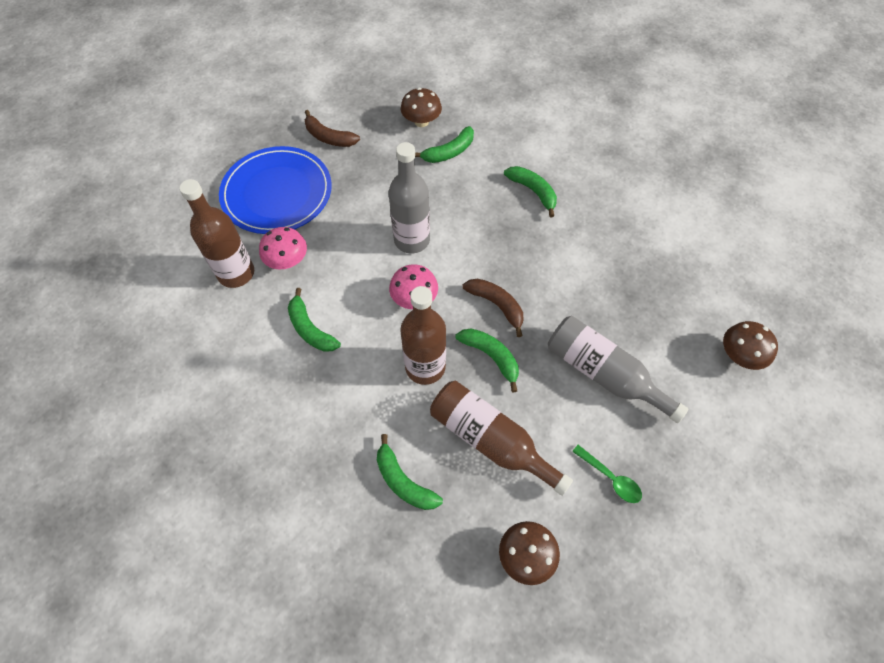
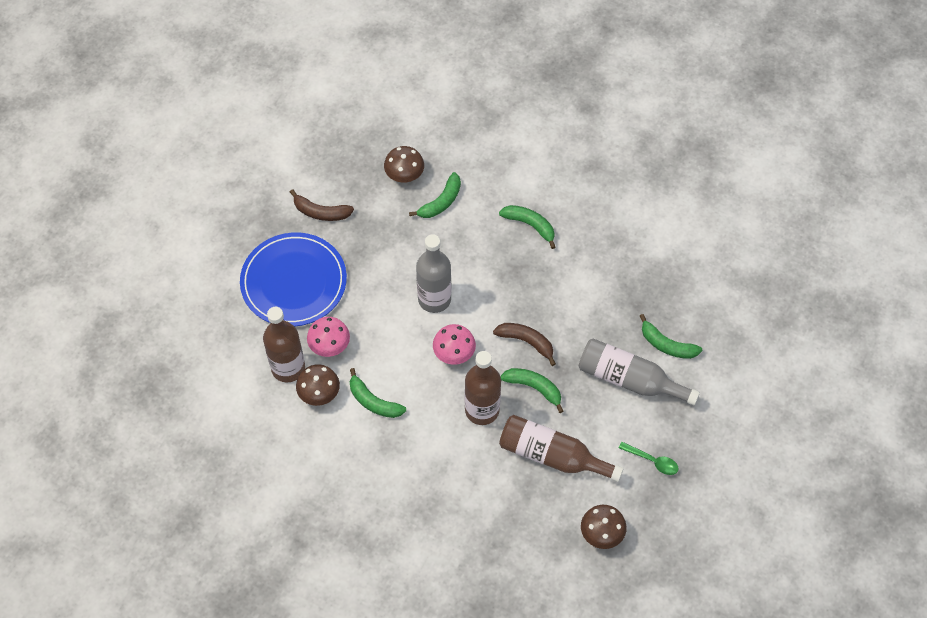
camera: 15 degrees left, 0 degrees up
green banana [377,434,443,510] -> green banana moved to [640,314,702,359]
brown mushroom [723,321,778,370] -> brown mushroom moved to [296,364,340,406]

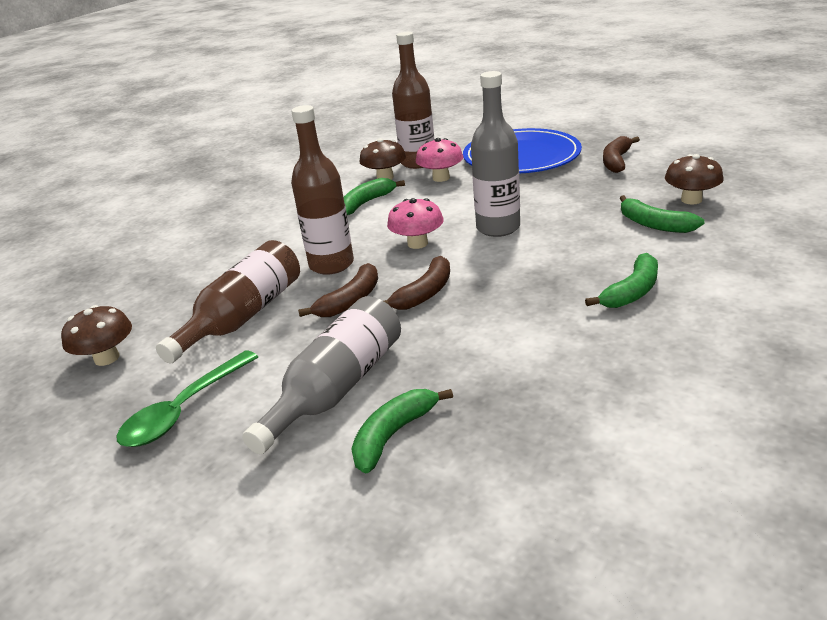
camera: 100 degrees right, 30 degrees down
green banana [500,368,563,413] -> brown banana [298,263,378,317]
green spoon [619,442,679,475] -> green spoon [117,350,258,447], size x1.60

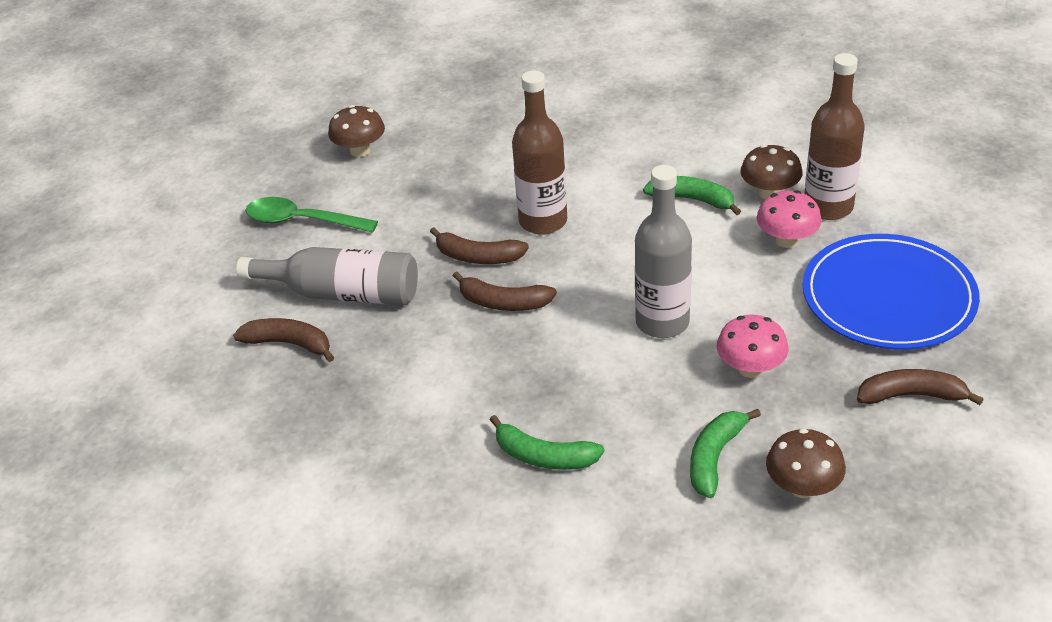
camera: 70 degrees right, 10 degrees up
brown bottle [156,240,300,363] -> none
green banana [351,389,453,473] -> brown banana [233,318,334,362]
pink mushroom [387,198,444,249] -> pink mushroom moved to [717,315,788,378]

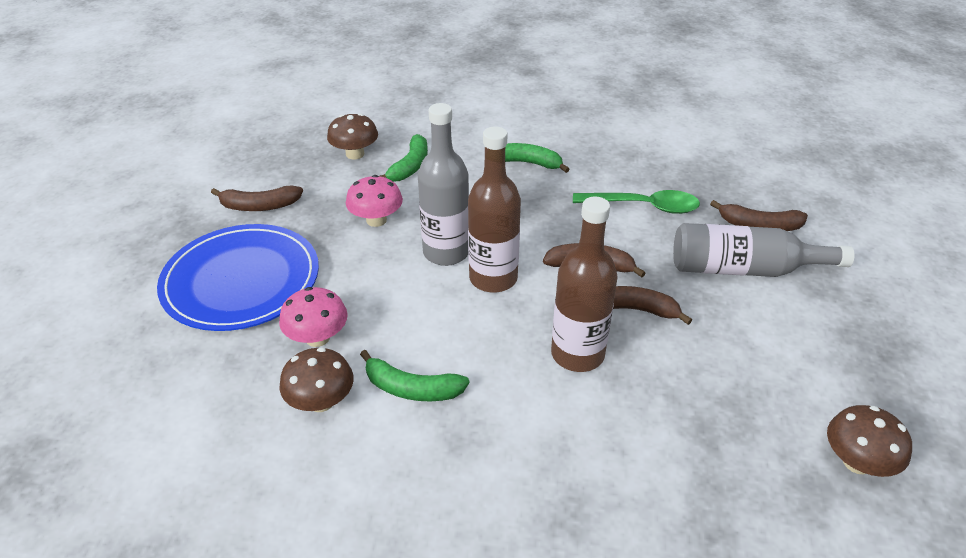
camera: 170 degrees right, 0 degrees up
green spoon [245,197,378,233] -> green spoon moved to [573,190,700,214]
brown bottle [805,53,865,220] -> brown bottle moved to [468,126,521,293]

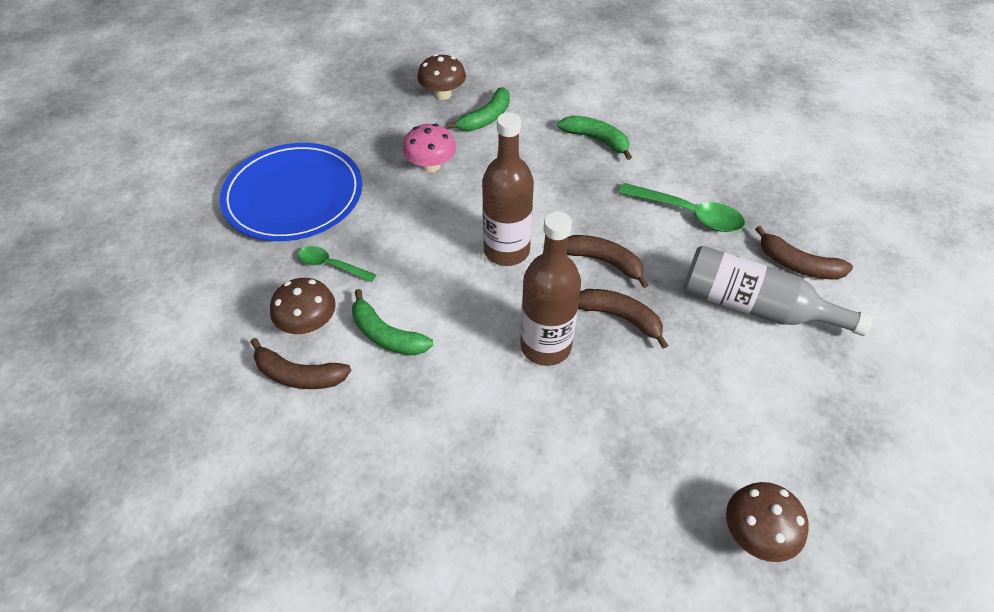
camera: 20 degrees right, 10 degrees up
brown banana [211,185,303,211] -> brown banana moved to [251,338,352,389]
pink mushroom [279,287,348,347] -> green spoon [298,246,376,282]
grey bottle [418,103,469,266] -> none

